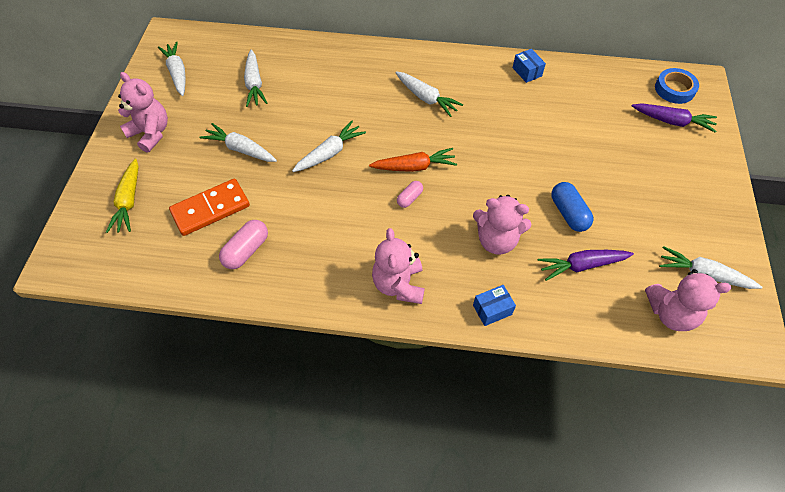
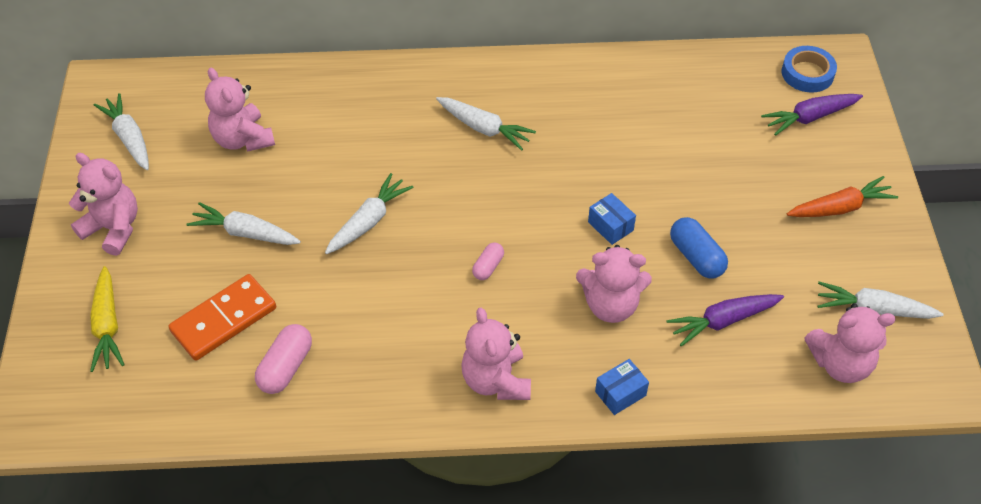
camera: 10 degrees left, 5 degrees down
white carrot [244,50,267,107] -> pink teddy bear [205,68,275,152]
orange carrot [369,148,457,172] -> orange carrot moved to [787,176,898,217]
blue box [513,49,546,83] -> blue box moved to [588,193,636,245]
purple carrot [632,103,717,133] -> purple carrot turned 150 degrees clockwise [761,94,863,136]

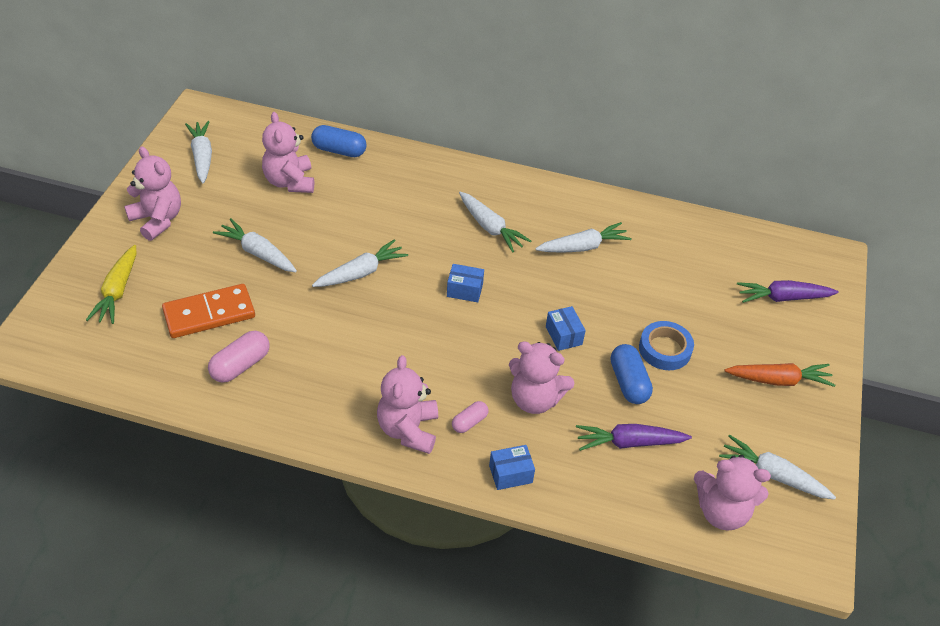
camera: 15 degrees right, 5 degrees down
pink capsule [472,243,504,280] -> pink capsule moved to [452,401,488,433]
blue tape [782,46,837,93] -> blue tape moved to [639,321,694,370]
none -> blue capsule [311,125,367,157]
none -> blue box [447,264,484,302]
none -> white carrot [535,222,631,253]

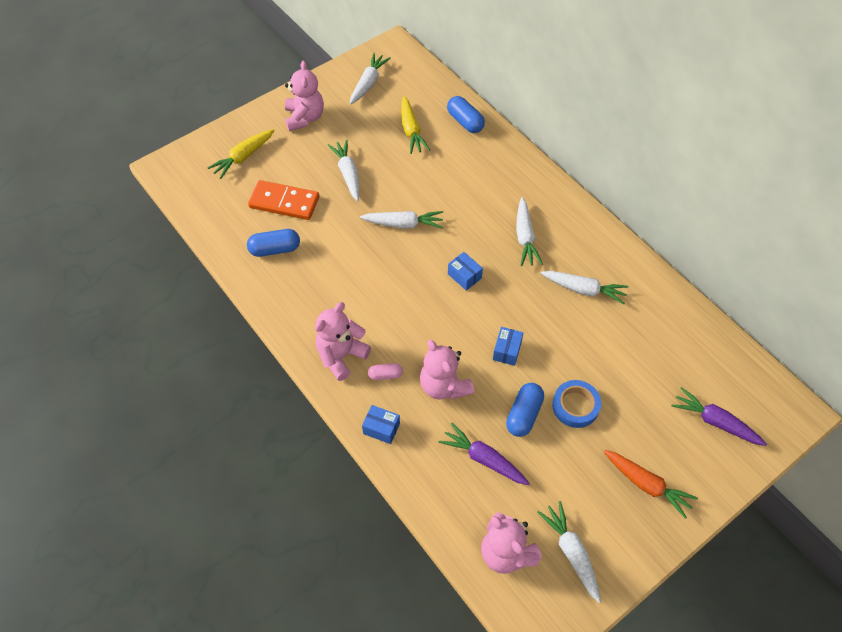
camera: 40 degrees right, 10 degrees up
pink capsule [208,331,270,383] -> blue capsule [247,229,300,257]
pink teddy bear [262,112,314,193] -> yellow carrot [401,96,430,154]

